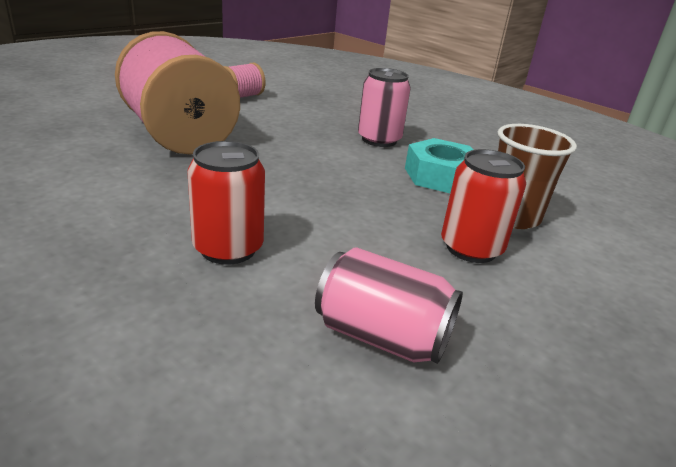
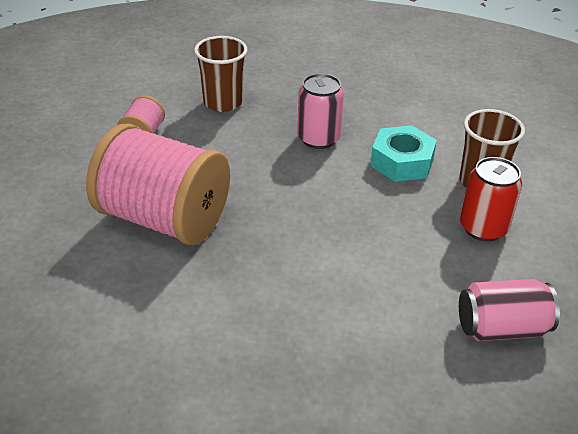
camera: 30 degrees left, 10 degrees up
red can [187,141,265,265] -> none
none -> brown cup [194,36,247,112]

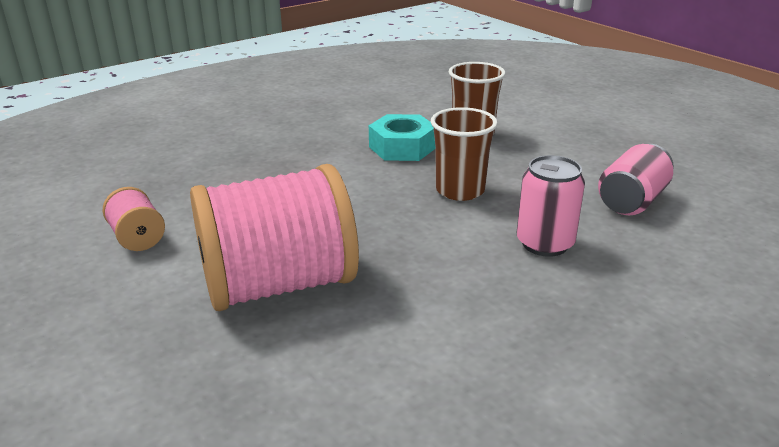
camera: 45 degrees left, 10 degrees down
brown cup [194,36,247,112] -> brown cup moved to [431,107,498,201]
pink can [297,73,344,149] -> pink can moved to [517,155,585,257]
red can [460,157,522,241] -> none

